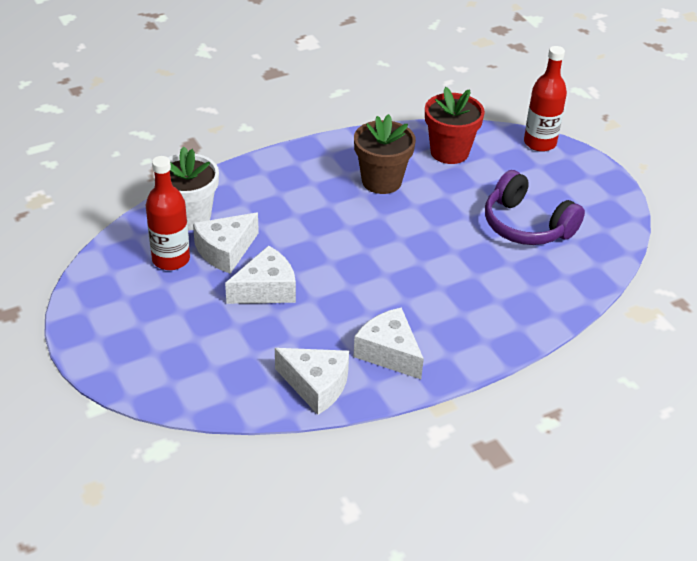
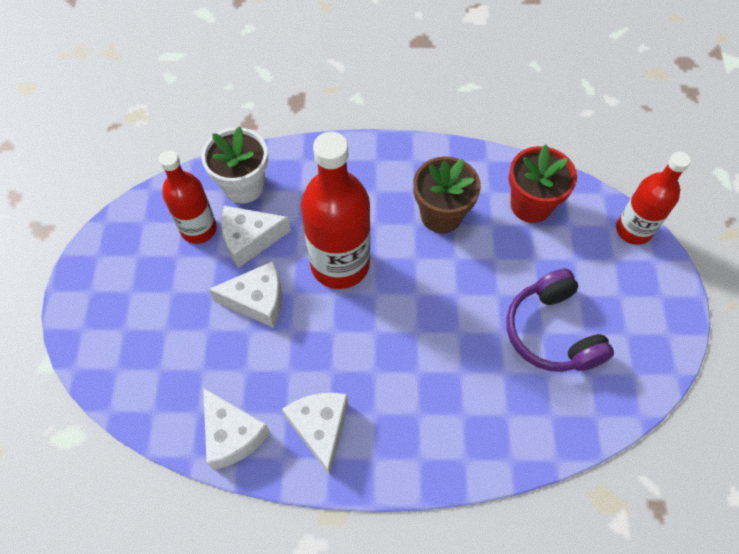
camera: 30 degrees right, 20 degrees up
none -> red bottle [301,132,370,289]

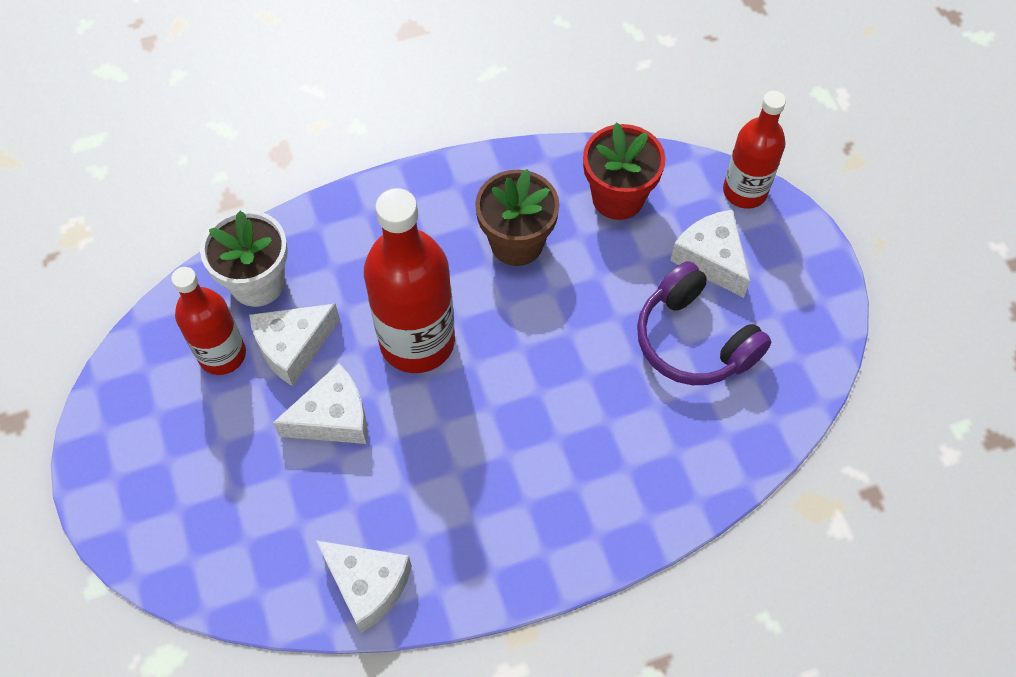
camera: 20 degrees left, 0 degrees up
white cheese [282,393,348,475] -> white cheese moved to [670,210,750,298]

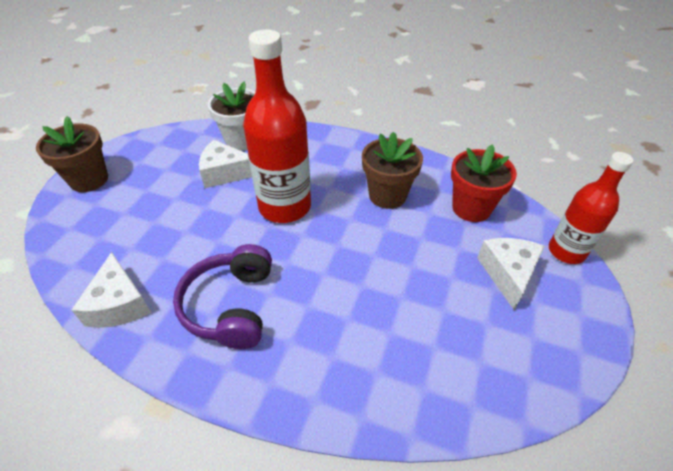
camera: 40 degrees right, 15 degrees down
red bottle [171,267,246,375] -> none
white cheese [273,364,367,444] -> none
purple headphones [637,261,771,385] -> purple headphones moved to [173,244,272,349]
none -> brown flower pot [36,116,108,192]

